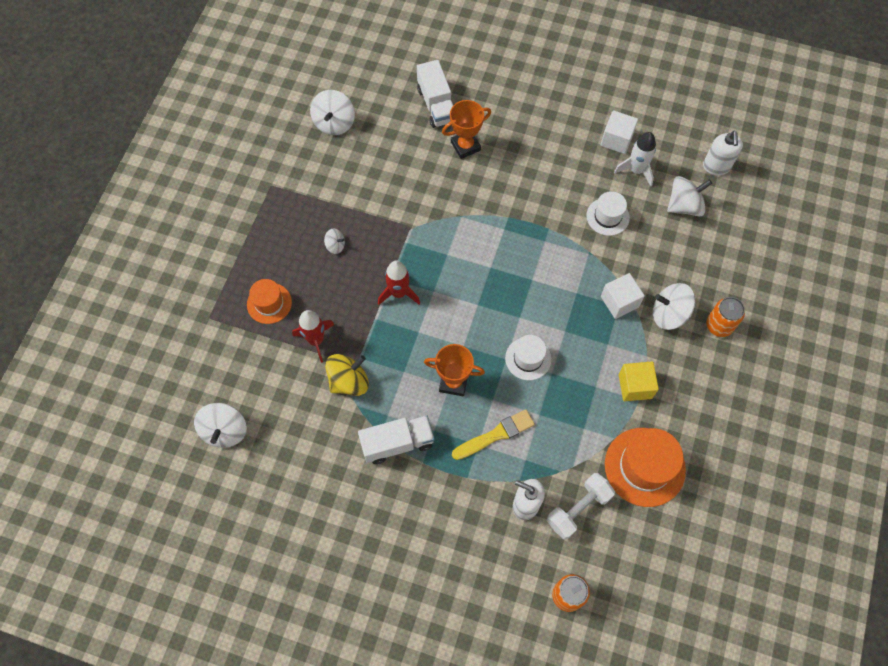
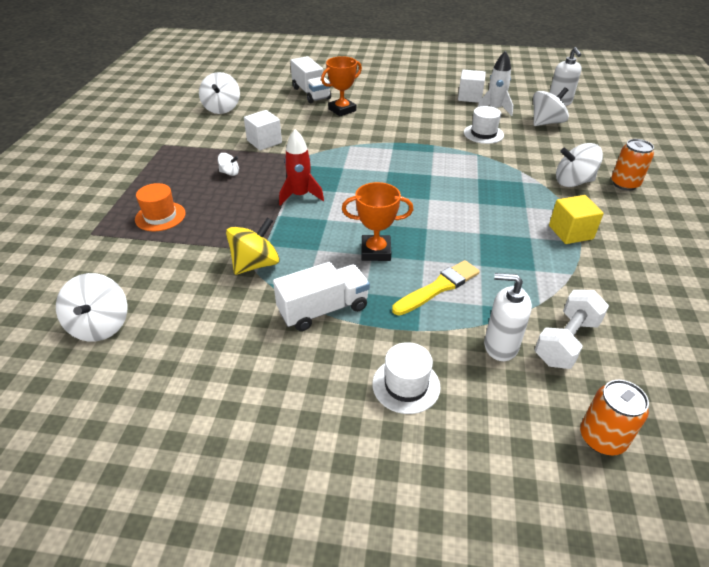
camera: 10 degrees left, 25 degrees down
red rocket [292,310,334,363] -> none
white hat [505,335,551,380] -> white hat moved to [372,342,441,414]
white cube [601,273,645,319] -> white cube moved to [244,110,282,150]
orange hat [605,428,686,507] -> none

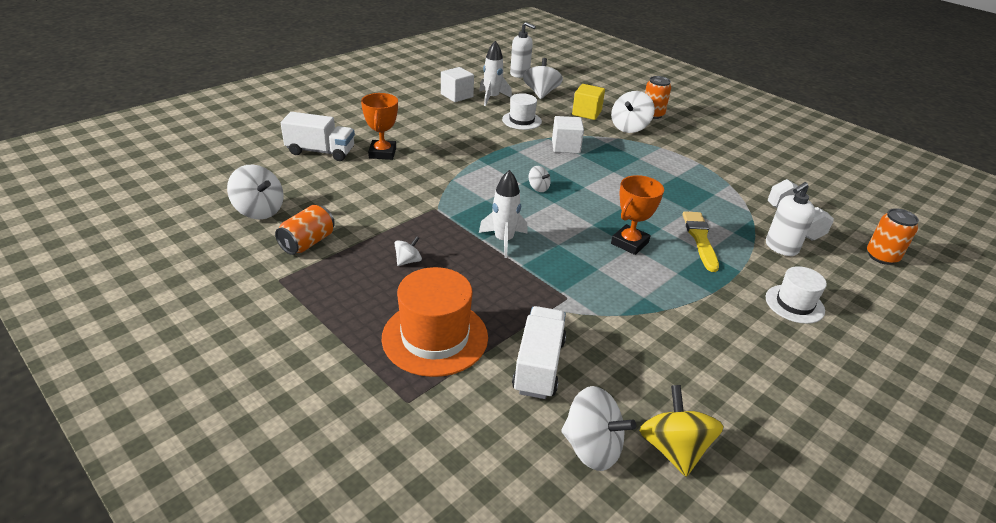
camera: 55 degrees left, 5 degrees down
orange hat [135,183,186,231] -> orange hat [382,267,488,377], size x1.67
yellow spinning top [226,217,280,275] -> yellow spinning top moved to [639,385,724,477]
white cube [244,110,282,150] -> white cube moved to [552,116,584,154]
white truck [273,262,370,331] -> white truck moved to [512,306,566,399]
red rocket [279,129,324,206] -> white rocket [479,170,528,258]
yellow cube [549,195,604,244] -> yellow cube moved to [572,84,605,120]
none -> orange can [275,205,335,255]
none -> white spinning top [529,166,551,192]

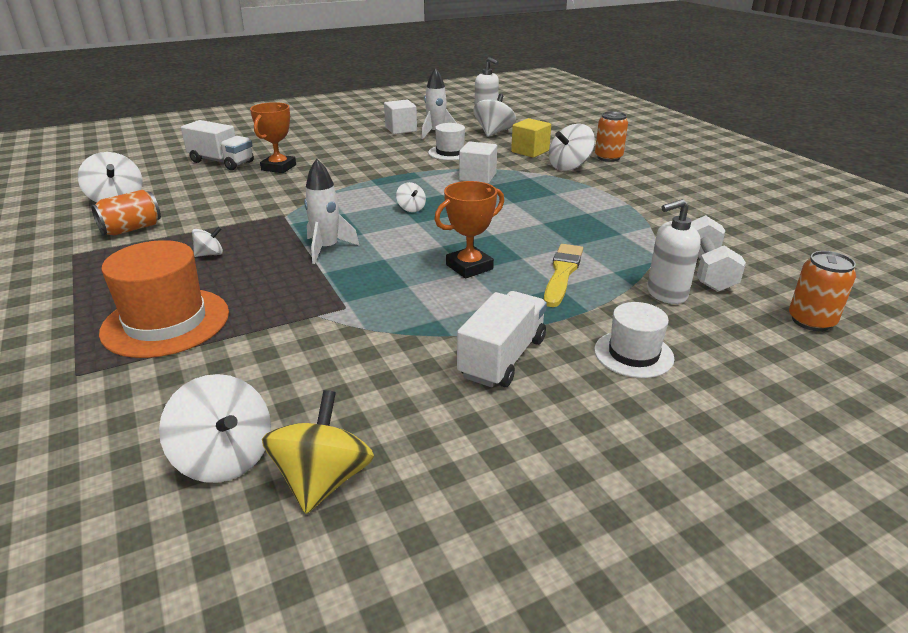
camera: 20 degrees right, 5 degrees down
white truck [512,306,566,399] -> white truck moved to [457,291,547,388]

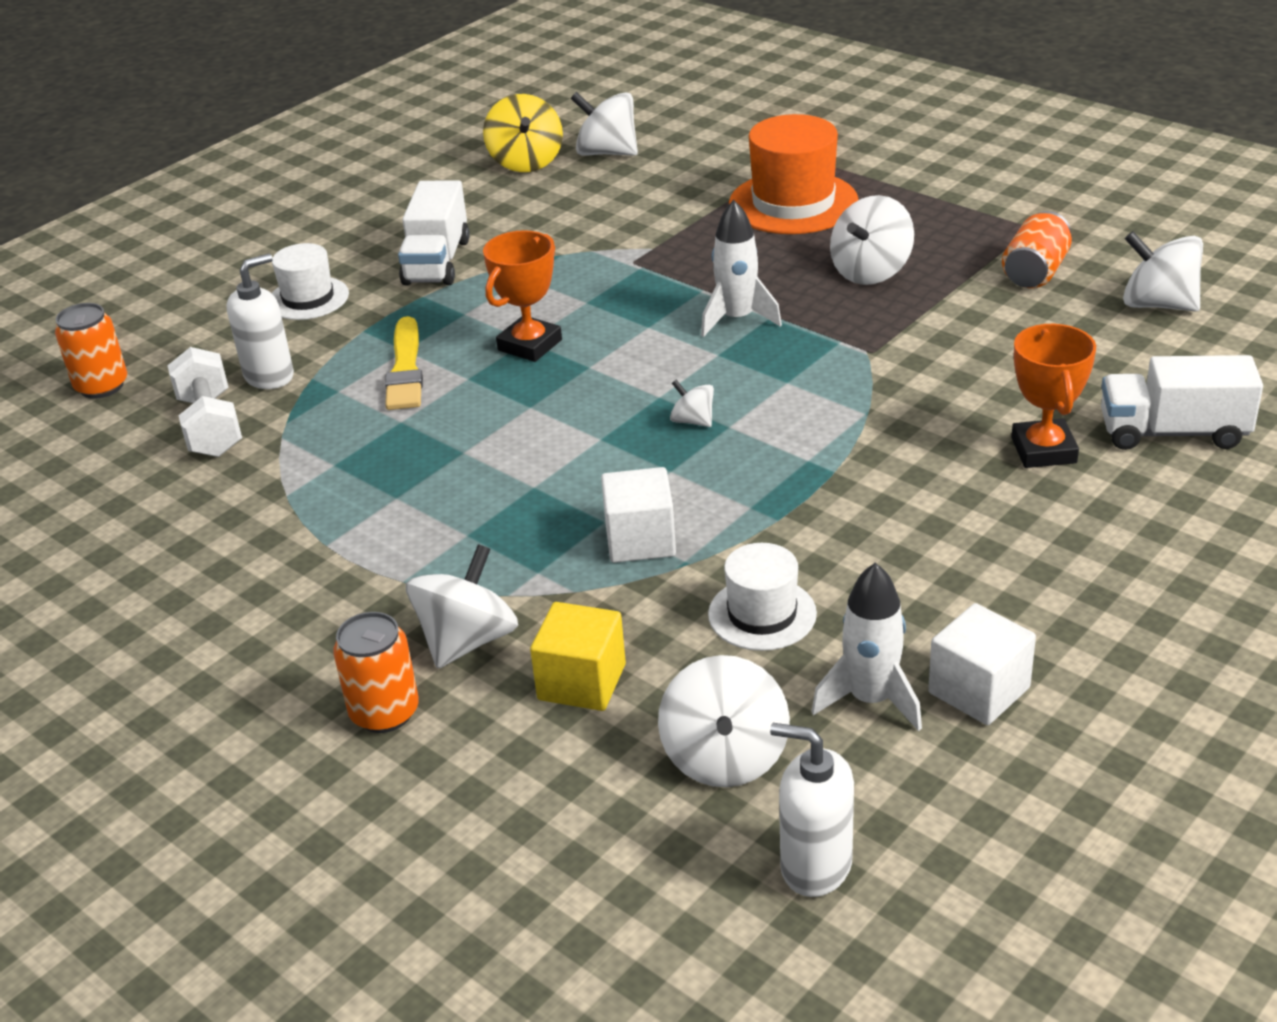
camera: 160 degrees right, 5 degrees up
white spinning top [192,227,223,257] -> white spinning top [830,195,914,285], size x1.88

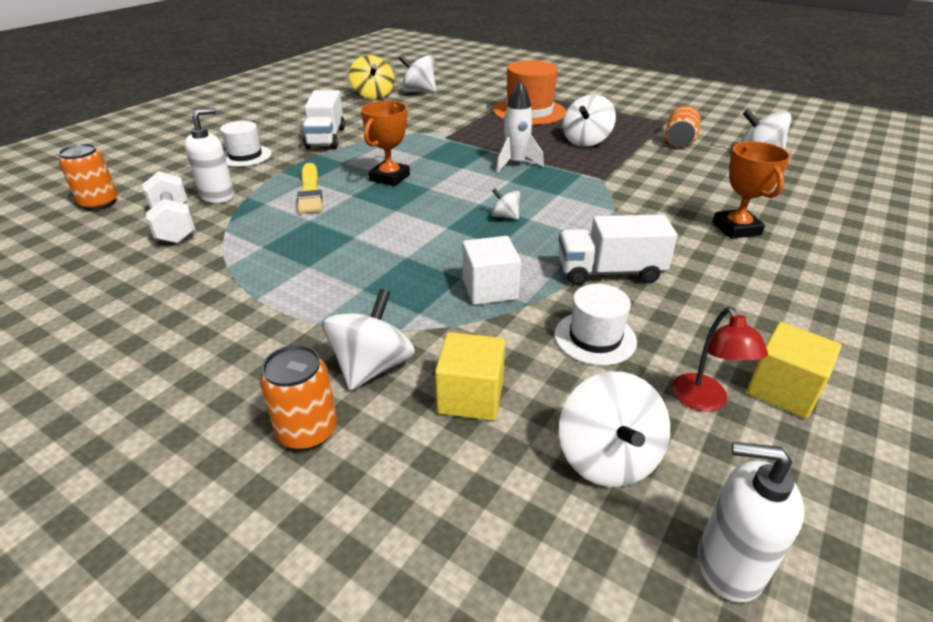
camera: 10 degrees left, 0 degrees up
white rocket [811,563,922,731] -> red lamp [672,307,768,411]
white cube [928,603,1036,725] -> yellow cube [747,322,842,418]
white truck [1101,355,1263,450] -> white truck moved to [559,214,678,285]

